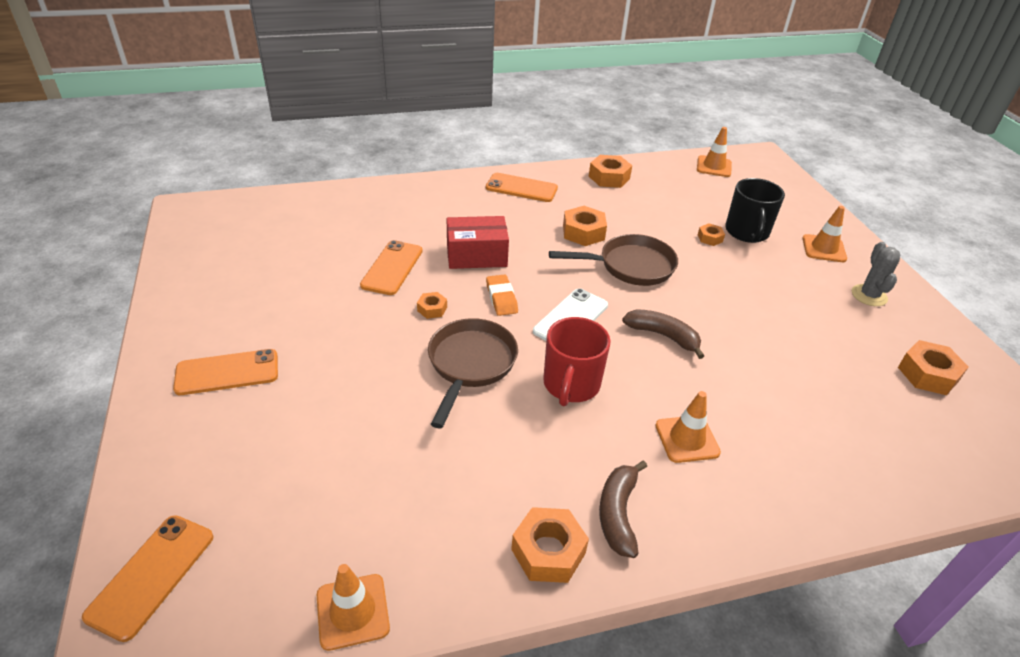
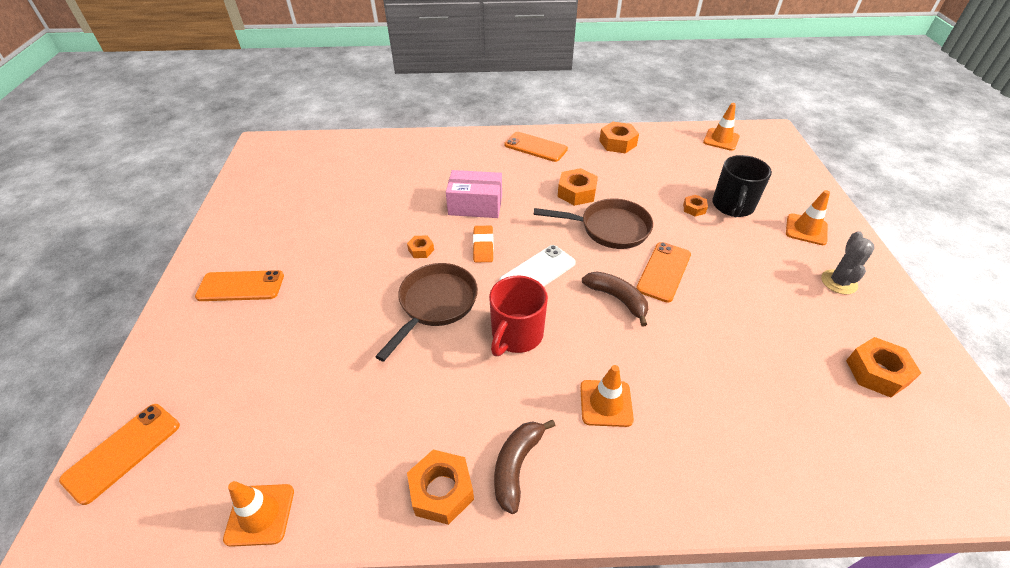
camera: 15 degrees right, 5 degrees up
orange phone [360,240,423,295] -> orange phone moved to [636,242,691,303]
red box [447,216,509,269] -> pink box [446,170,502,218]

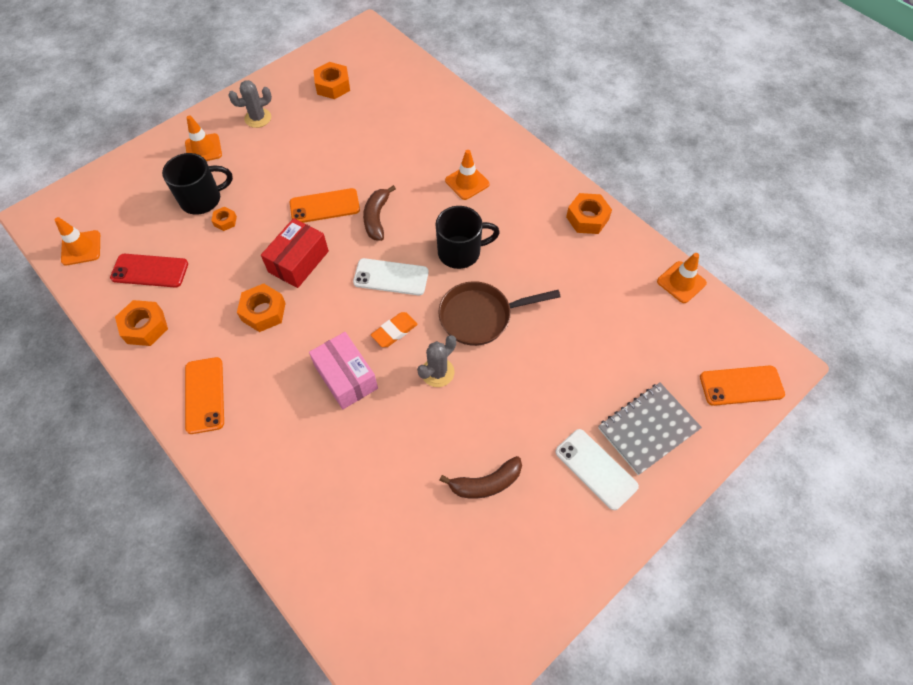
camera: 130 degrees left, 15 degrees up
orange phone [195,270,284,301] -> white phone [555,429,639,510]
orange nut [407,236,434,258] -> grey cactus [417,335,456,387]
red mug [489,276,548,356] -> black mug [436,206,500,269]
brown banana [494,420,555,514] -> brown banana moved to [439,456,522,499]
brown pan [534,199,653,249] -> red box [261,218,329,288]
none -> red phone [110,254,188,288]
none -> grey notebook [598,383,702,475]

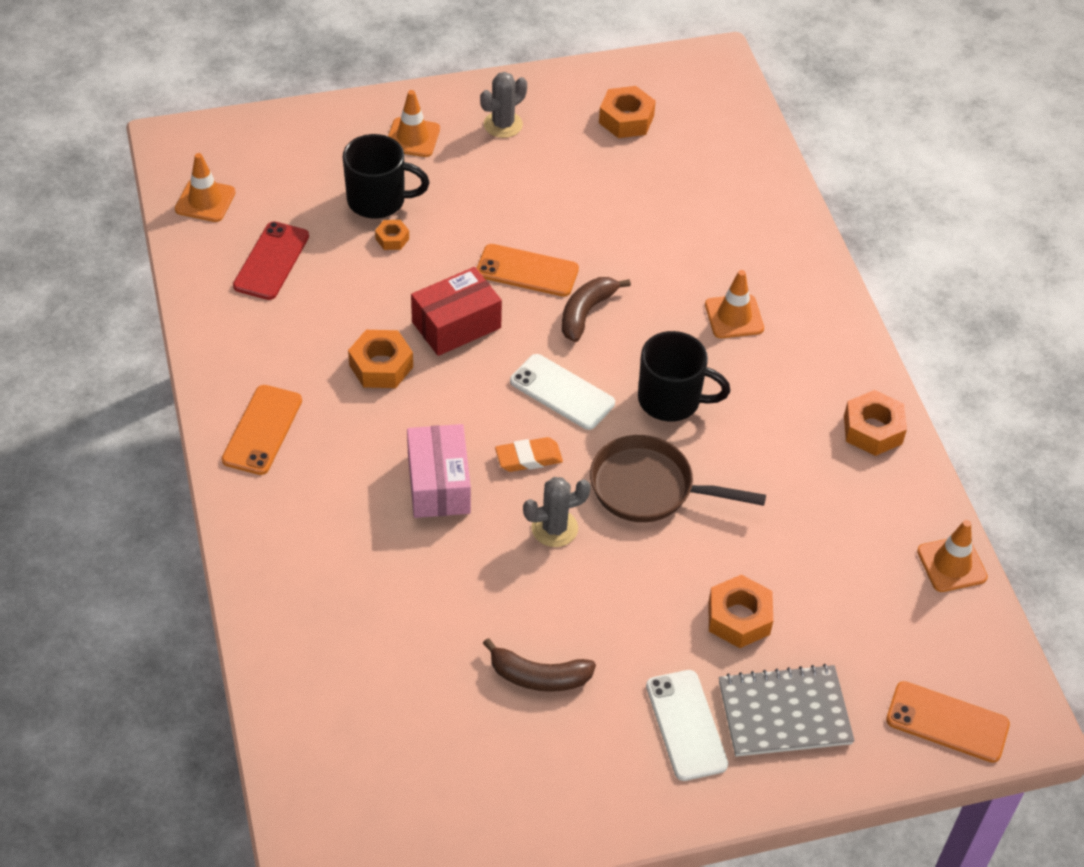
camera: 25 degrees right, 10 degrees down
red phone [110,254,188,288] -> red phone turned 75 degrees clockwise [233,221,309,300]
orange nut [115,300,168,346] -> orange nut moved to [708,575,773,648]
grey cactus [228,80,272,128] -> grey cactus turned 45 degrees counterclockwise [480,72,527,138]

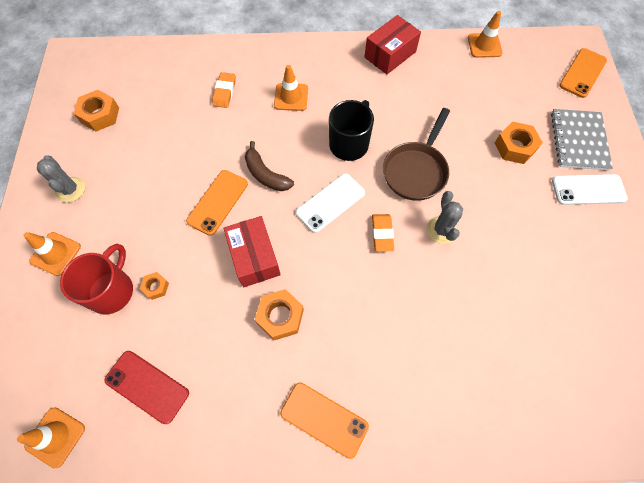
camera: 75 degrees left, 15 degrees up
black mug [343,134,430,218] -> red mug [60,244,133,314]
pink box [407,424,471,518] -> none
brown banana [483,638,596,692] -> none
orange nut [844,390,907,456] -> red box [365,15,421,74]
none -> orange eraser [212,72,236,108]

